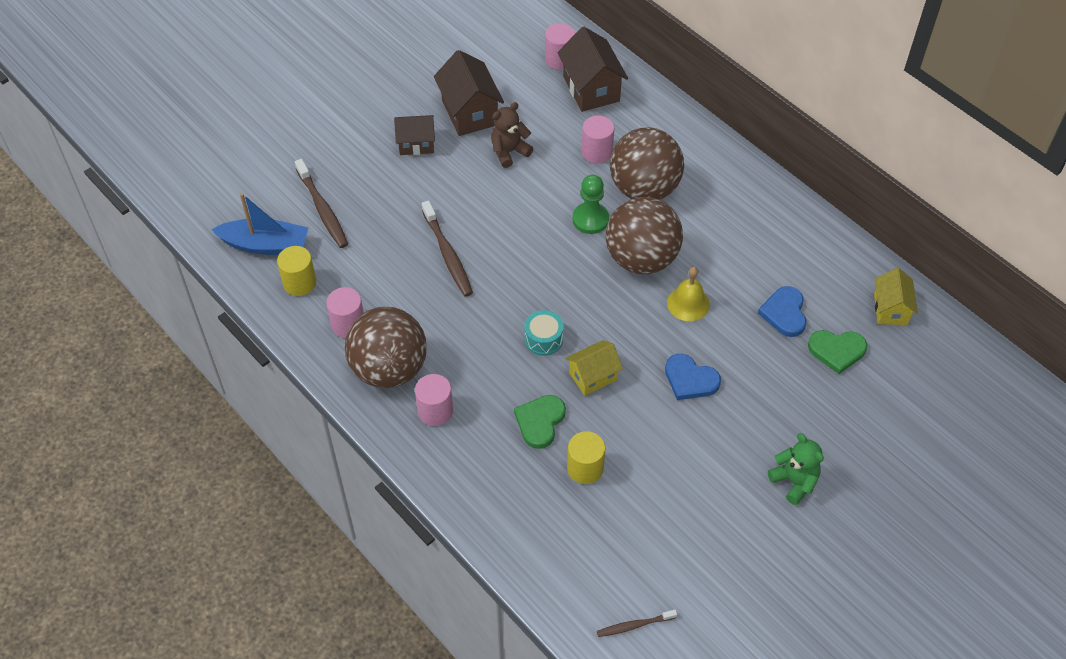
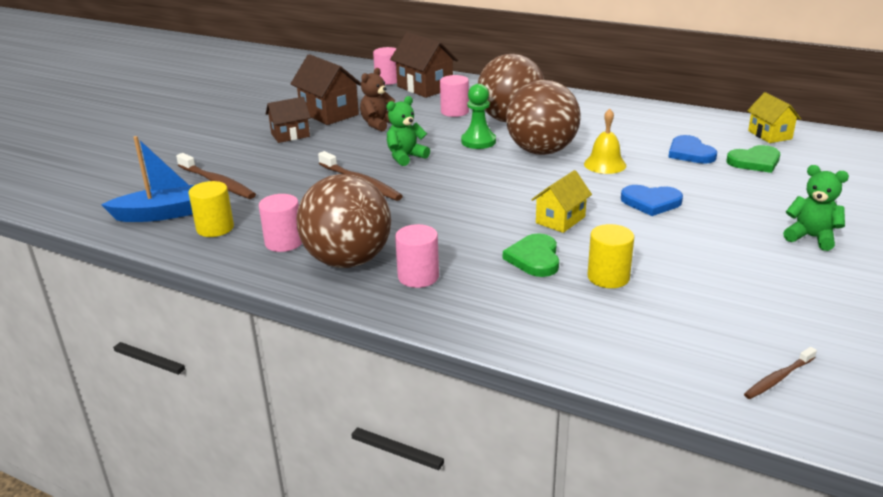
camera: 20 degrees left, 25 degrees down
turquoise drum [524,310,564,356] -> none
none -> green teddy bear [387,96,430,166]

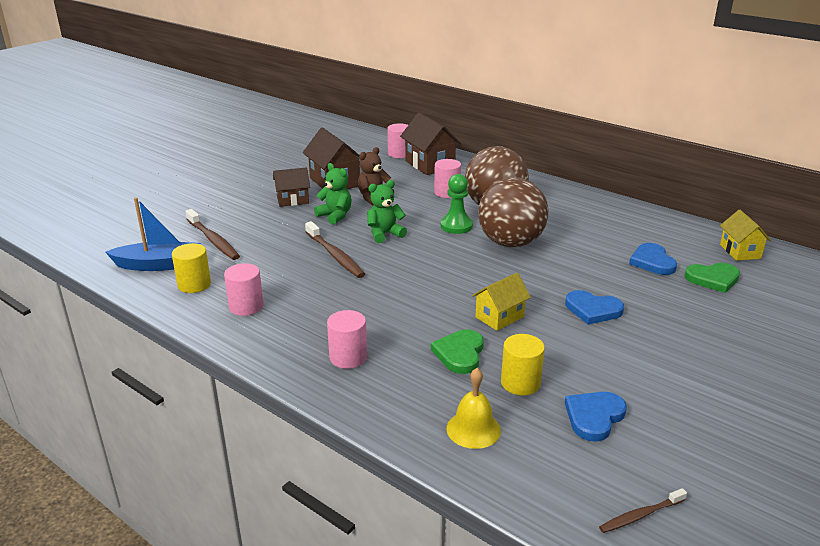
camera: 10 degrees right, 0 degrees up
brown ball [296,174,391,268] -> none
yellow bell [584,109,626,174] -> yellow bell moved to [446,368,501,449]
green teddy bear [783,165,849,251] -> green teddy bear moved to [314,163,351,225]
none -> blue heart [565,392,627,442]

